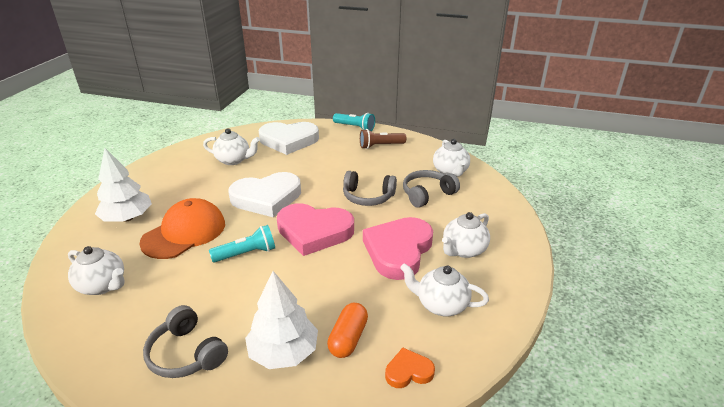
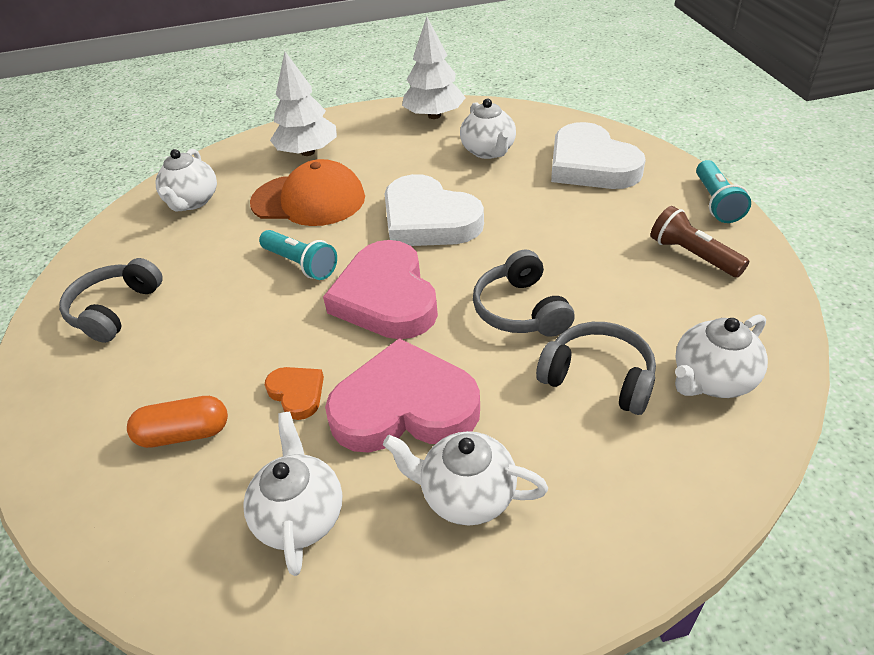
camera: 65 degrees right, 10 degrees up
white tree [245,271,318,369] -> white tree moved to [402,17,466,119]
orange heart [385,348,435,388] -> orange heart moved to [265,367,324,420]

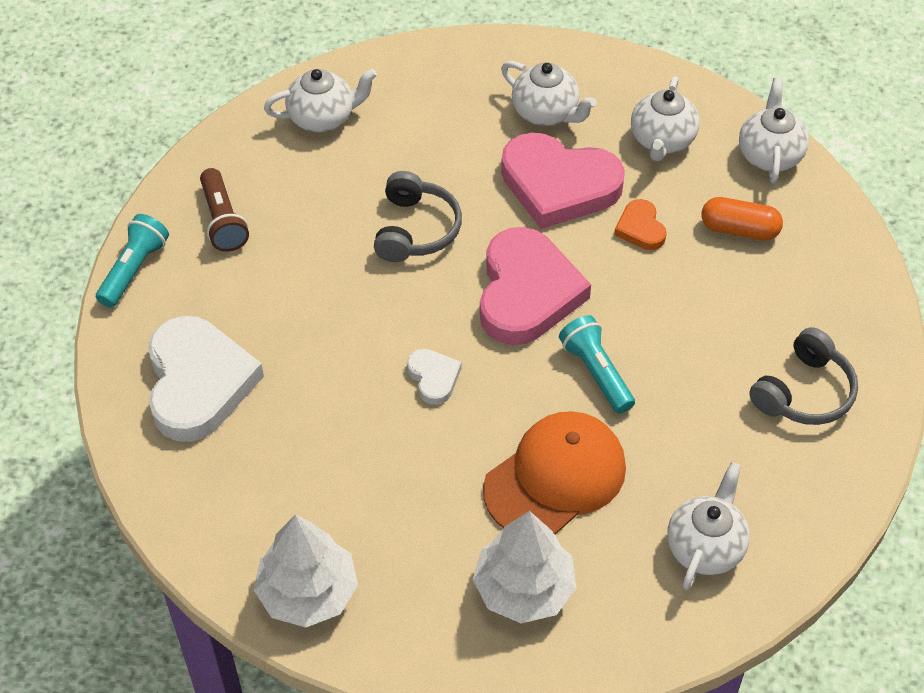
camera: 160 degrees left, 10 degrees up
orange cap [250,159,365,226] -> orange cap turned 105 degrees clockwise [483,411,626,535]
white heart [385,174,484,246] -> white heart [407,349,461,405], size x0.46
white teapot [460,99,516,159] -> white teapot moved to [739,78,809,184]
grey headphones [536,322,656,415] -> none

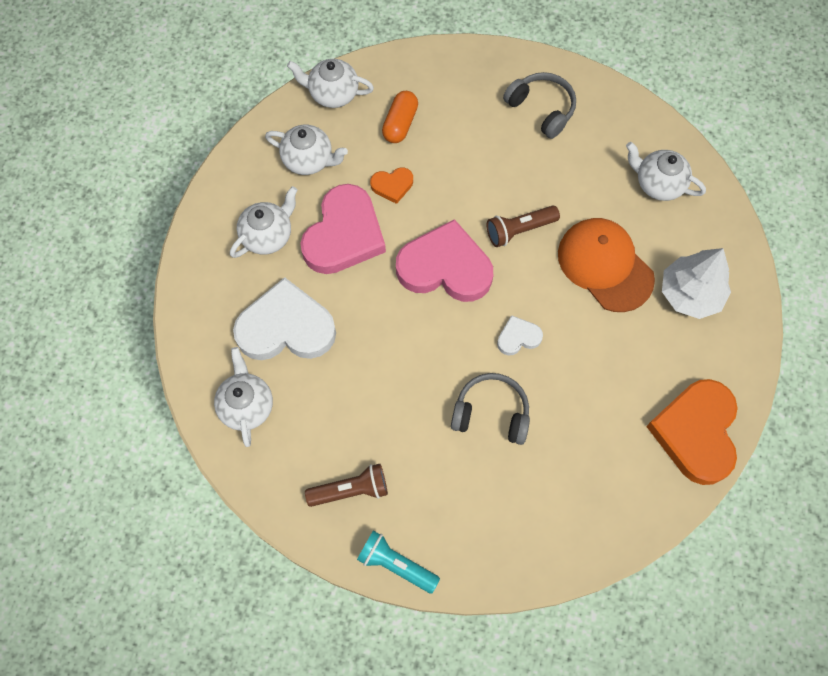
camera: 85 degrees left, 15 degrees up
white heart [148,316,264,442] -> white heart moved to [233,277,336,360]
white tree [254,515,358,627] -> orange heart [646,379,738,485]
grey headphones [374,171,462,262] -> grey headphones moved to [451,373,530,445]
turquoise flashlight [559,315,635,414] -> brown flashlight [486,206,560,247]

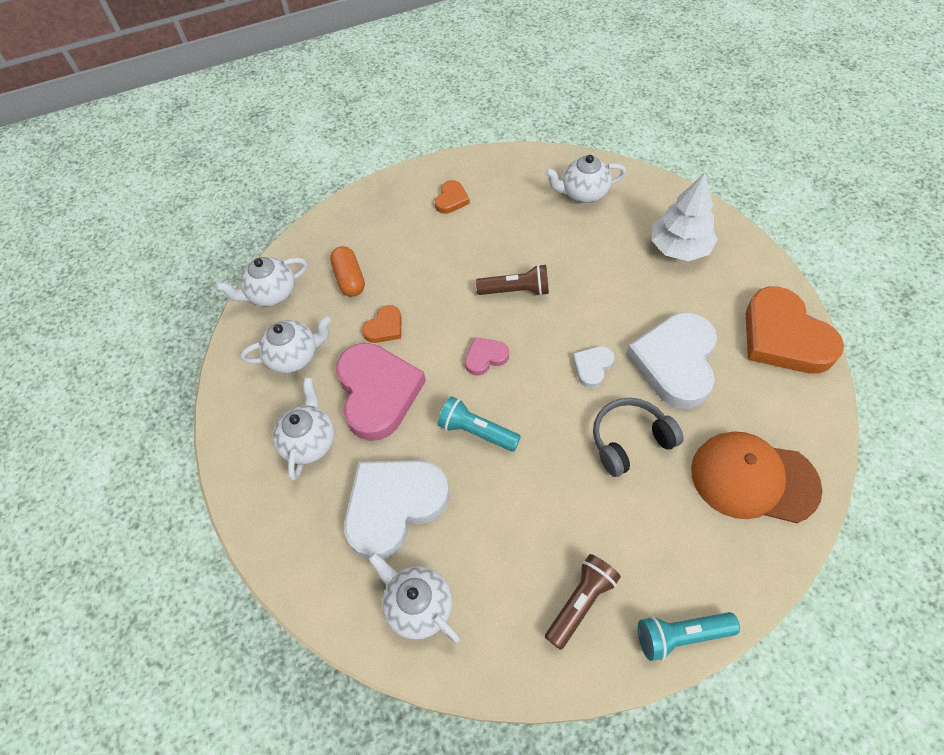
camera: 35 degrees left, 10 degrees down
pink heart [396,219,493,302] -> pink heart [465,337,509,376], size x0.46
brown flashlight [486,206,560,247] -> brown flashlight turned 120 degrees counterclockwise [476,264,549,296]
grey headphones [503,72,576,139] -> orange heart [435,180,470,214]
orange cap [558,218,655,312] -> orange cap moved to [691,432,822,523]
none -> turquoise flashlight [438,396,521,452]
none -> white heart [626,312,717,409]

